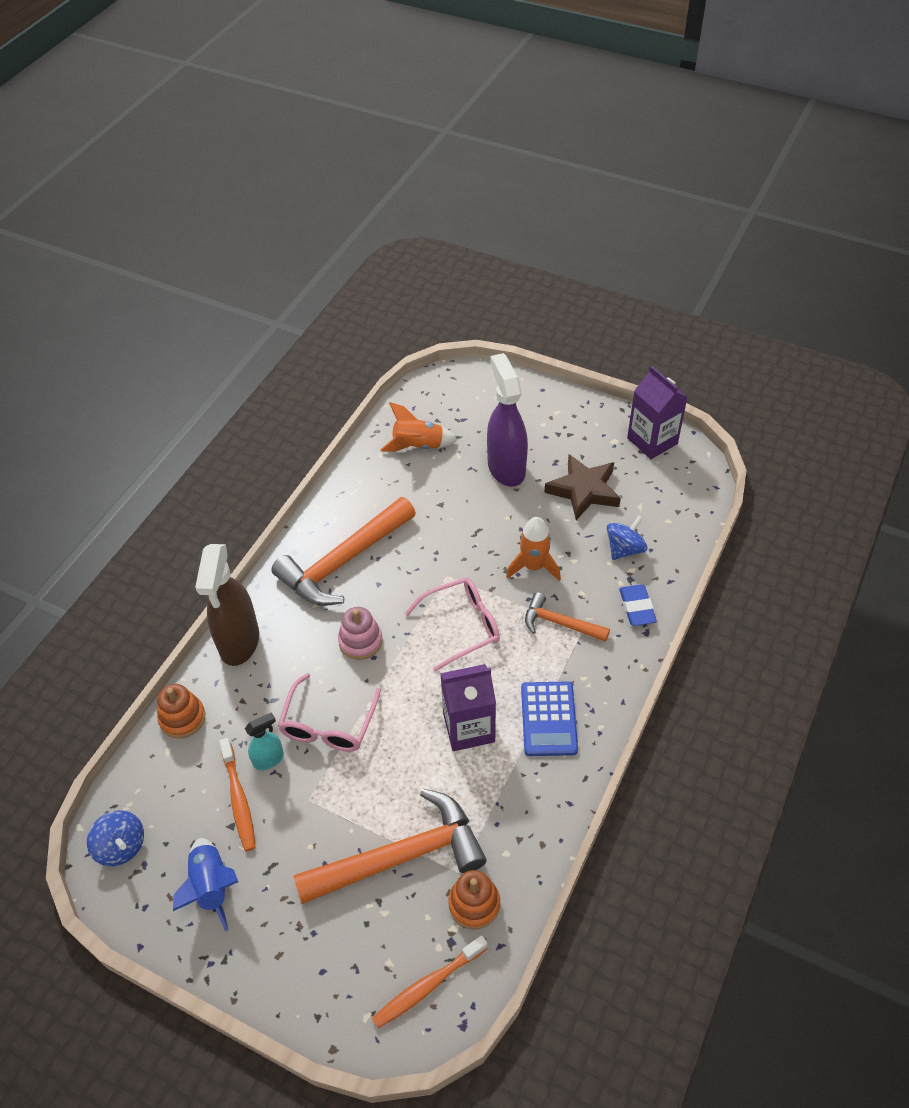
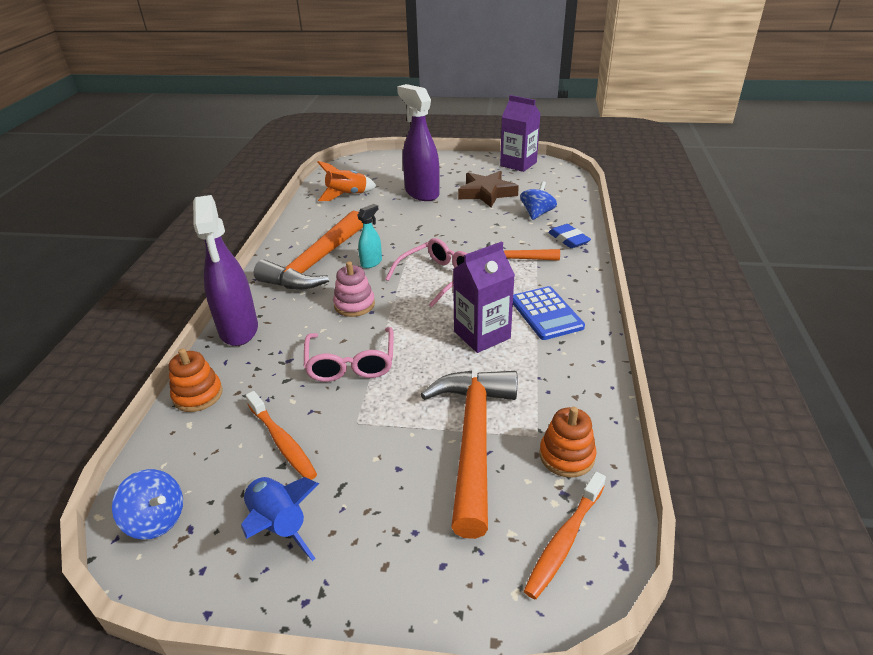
camera: 20 degrees left, 15 degrees down
brown spray bottle [195,544,259,666] -> purple spray bottle [193,195,258,346]
turquoise spray bottle [245,712,284,770] -> turquoise spray bottle moved to [357,204,382,268]
orange hammer [293,789,487,904] -> orange hammer turned 45 degrees counterclockwise [421,371,517,539]
orange rocket [506,517,561,581] -> none

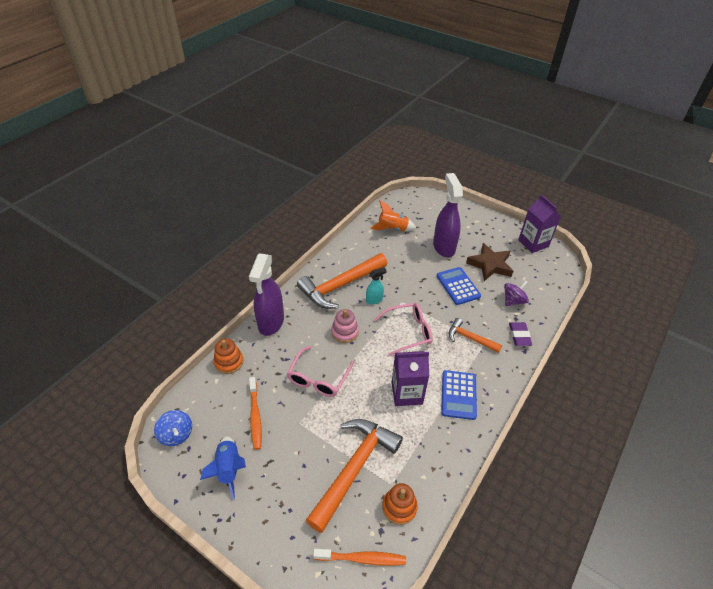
camera: 25 degrees right, 10 degrees up
blue spinning top [520,181,557,220] -> purple spinning top [504,280,529,306]
orange toothbrush [524,472,606,599] -> orange toothbrush turned 150 degrees counterclockwise [313,549,406,566]
blue eraser [548,224,591,248] -> purple eraser [509,322,532,346]
none -> blue calculator [437,267,481,305]

